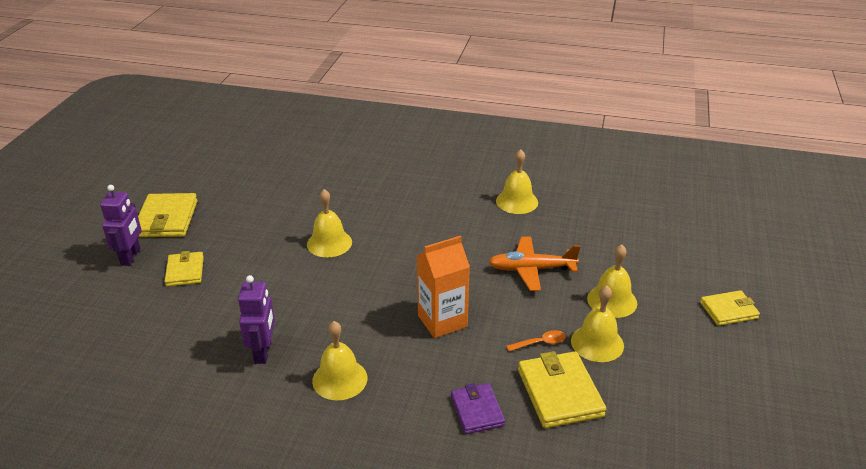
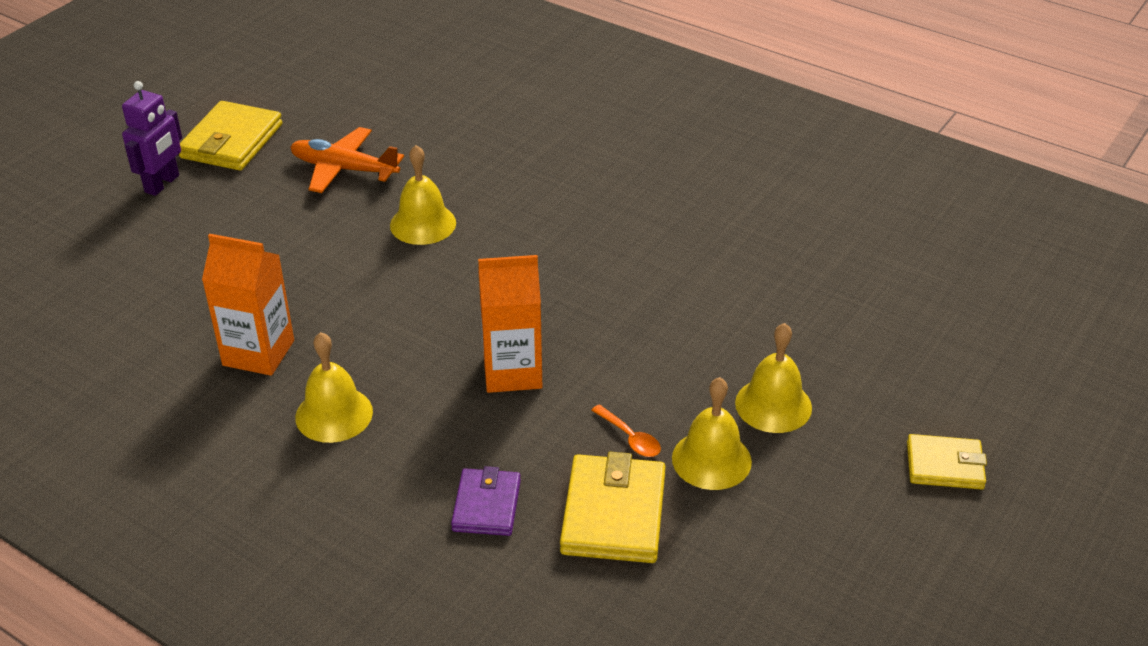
camera: 20 degrees right, 5 degrees up
yellow wallet [164,251,204,286] -> none
purple robot [238,275,275,364] -> orange carton [202,234,294,376]
orange plane [489,237,580,291] -> orange plane moved to [290,127,404,193]
yellow bell [496,149,538,214] -> none
orange spoon [506,330,566,351] -> orange spoon turned 45 degrees clockwise [591,405,661,457]

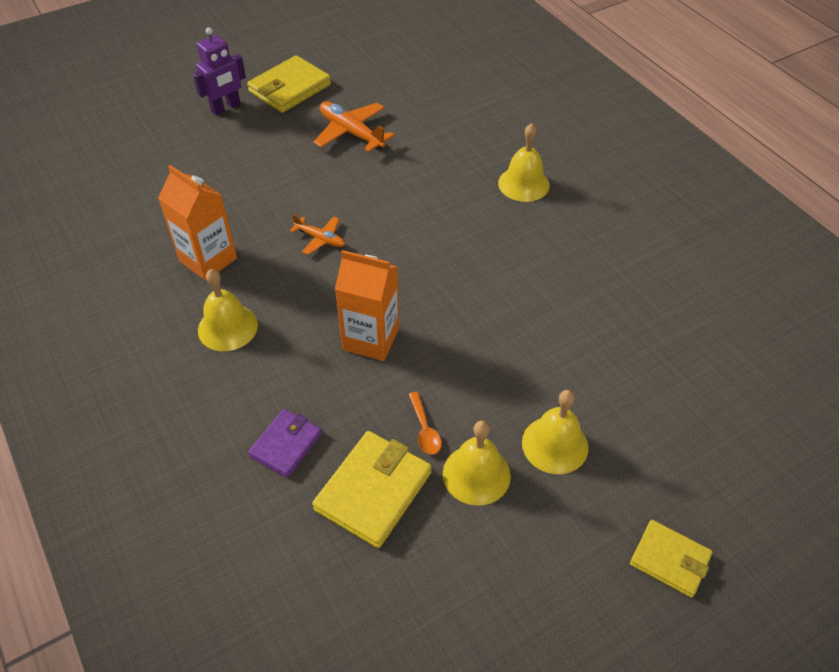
camera: 25 degrees right, 10 degrees up
yellow bell [390,145,456,245] -> yellow bell moved to [498,123,550,202]
none -> orange plane [289,214,345,255]

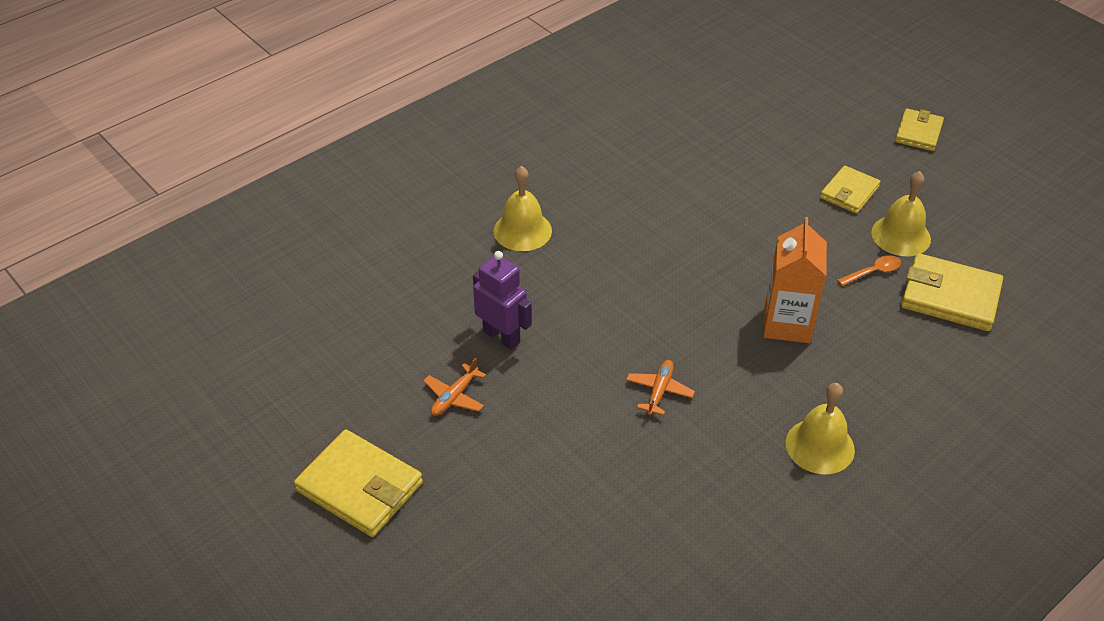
camera: 100 degrees left, 5 degrees down
orange carton [158,165,237,281] -> none
purple robot [193,27,246,116] -> purple robot moved to [473,251,532,350]
purple wallet [248,409,322,478] -> none
orange plane [313,101,394,152] -> orange plane [424,357,486,416], size x0.58
yellow bell [522,390,589,474] -> yellow wallet [820,166,880,214]

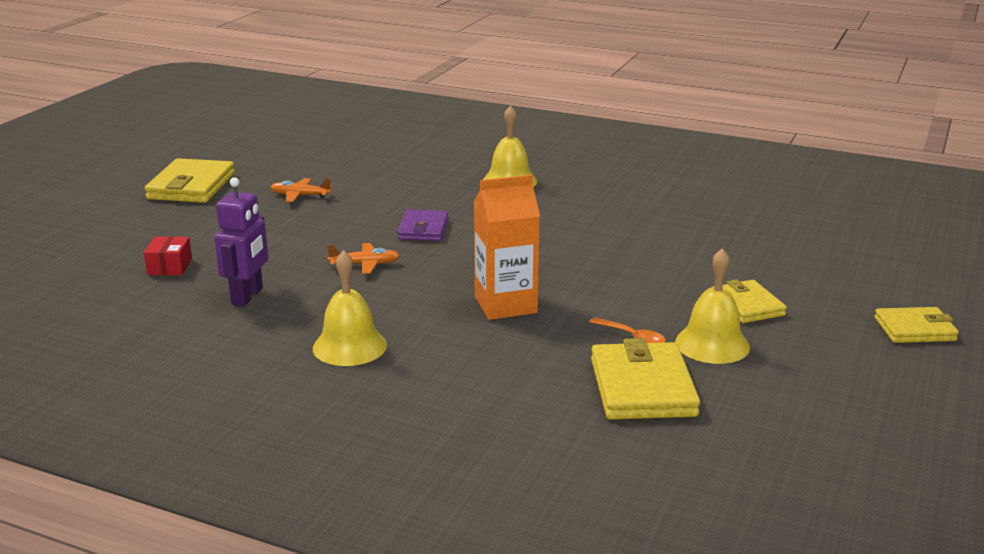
camera: 65 degrees right, 20 degrees down
purple robot [473,251,532,350] -> purple robot moved to [214,177,268,306]
yellow wallet [820,166,880,214] -> yellow wallet turned 60 degrees clockwise [713,279,787,323]
none -> red box [144,236,192,275]
none -> purple wallet [397,209,449,241]

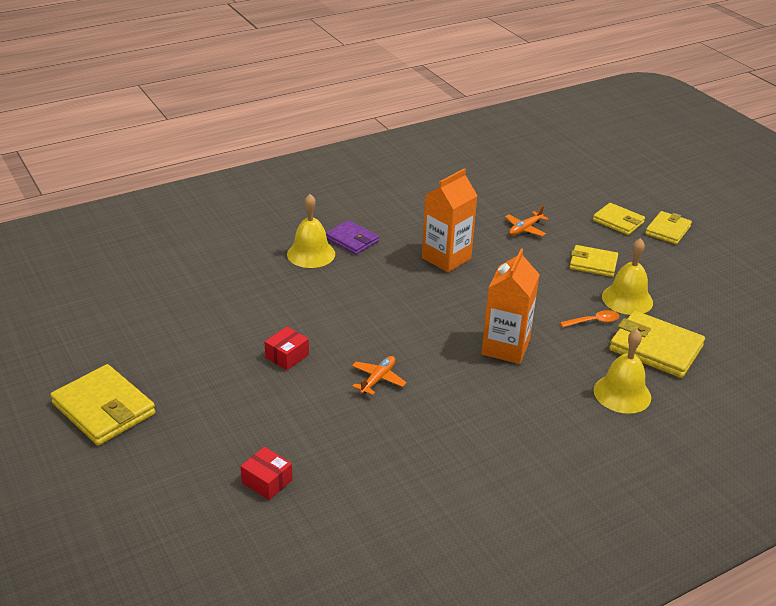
camera: 55 degrees left, 10 degrees up
purple robot [214,177,268,306] -> none
orange plane [271,178,332,202] -> orange plane moved to [505,206,549,236]
yellow bell [313,250,387,366] -> yellow bell moved to [594,329,651,414]
purple wallet [397,209,449,241] -> purple wallet moved to [326,220,379,255]
none -> red box [265,327,309,370]
none -> orange carton [422,168,478,272]
none -> yellow wallet [593,203,645,235]

